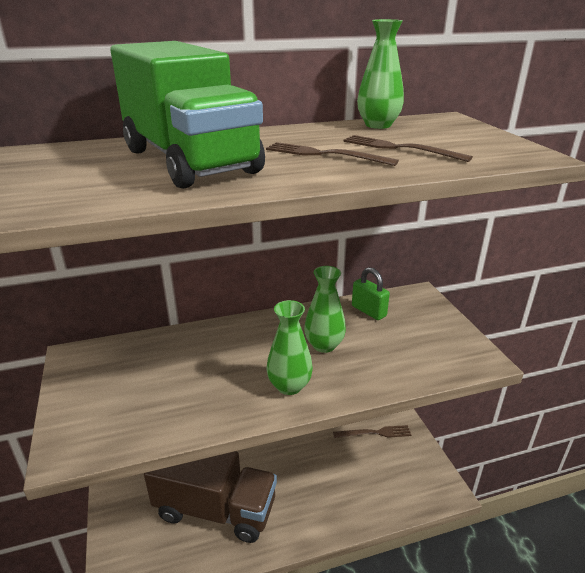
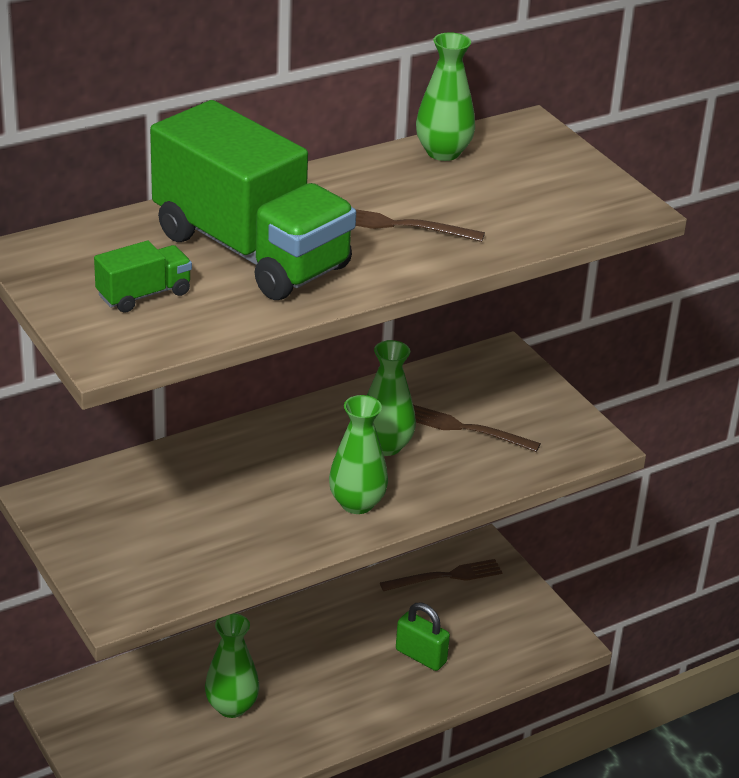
camera: 15 degrees left, 5 degrees up
brown truck [144,451,277,543] -> green vase [205,613,260,718]
brown fork [343,135,473,162] -> brown fork moved to [413,405,541,452]
green padlock [352,267,390,320] -> green padlock moved to [396,602,450,671]
none -> green truck [94,241,192,313]

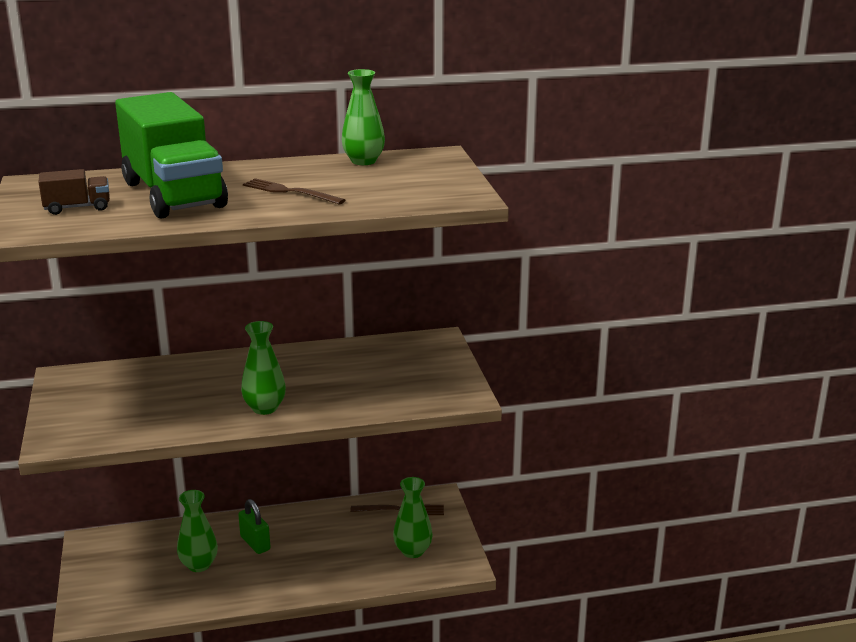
camera: 20 degrees right, 10 degrees down
green truck [94,241,192,313] -> brown truck [39,169,110,215]
green vase [367,340,416,456] -> green vase moved to [393,477,433,558]
green padlock [396,602,450,671] -> green padlock moved to [238,499,270,554]
brown fork [413,405,541,452] -> none

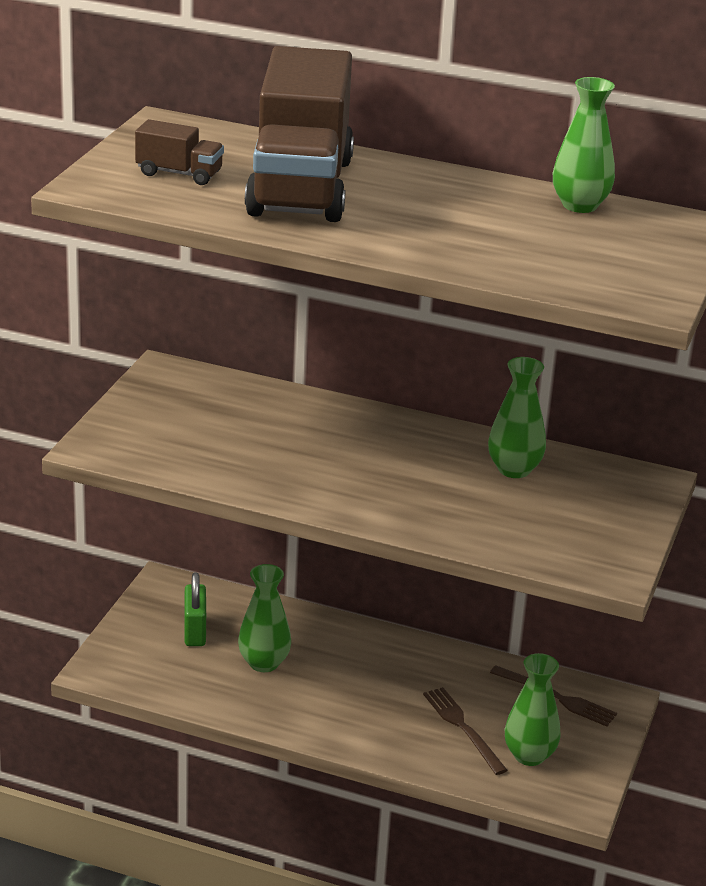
camera: 30 degrees right, 5 degrees up
green truck [115,92,228,218] -> brown truck [245,46,354,222]
green padlock [238,499,270,554] -> green padlock moved to [184,572,206,646]
green vase [241,321,286,415] -> green vase moved to [488,357,546,478]
brown fork [243,178,345,205] -> brown fork moved to [423,687,508,775]

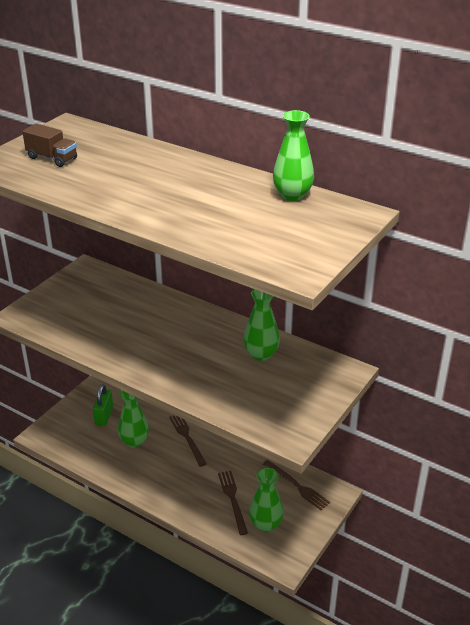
camera: 15 degrees right, 5 degrees up
brown truck [245,46,354,222] -> none
none -> brown fork [169,416,207,467]

